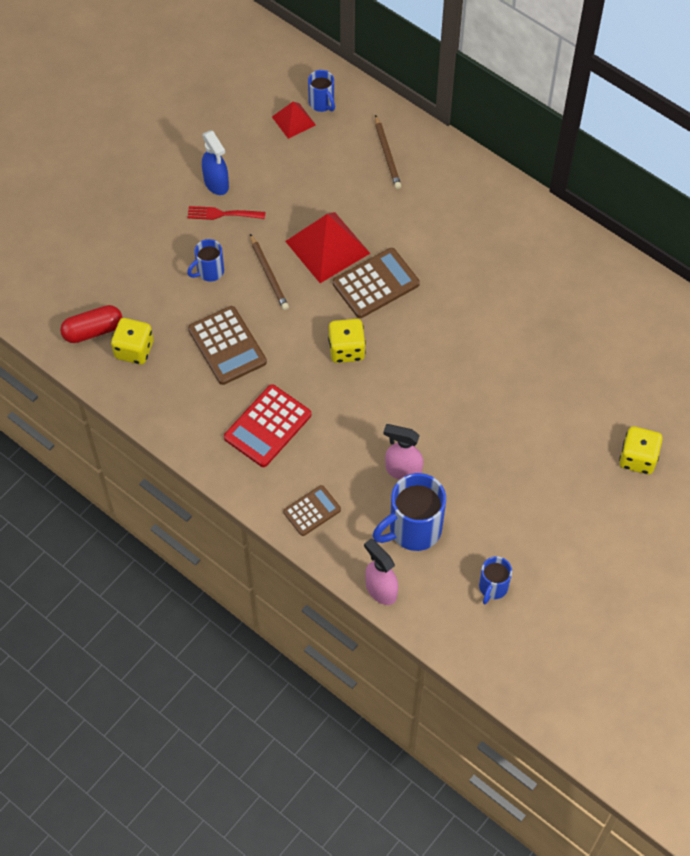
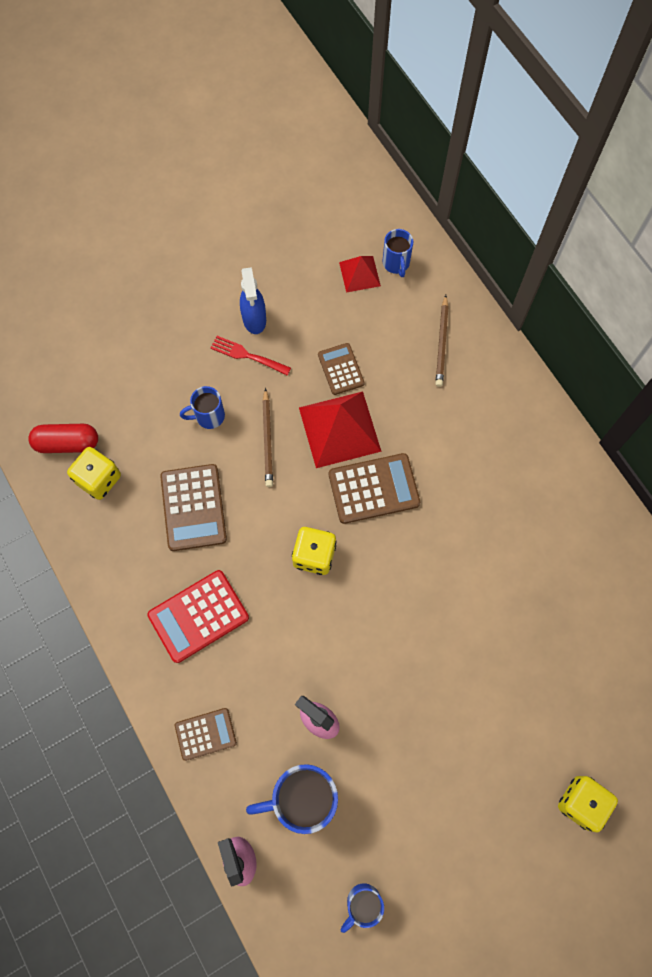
camera: 20 degrees right, 10 degrees up
none -> brown calculator [318,343,365,395]

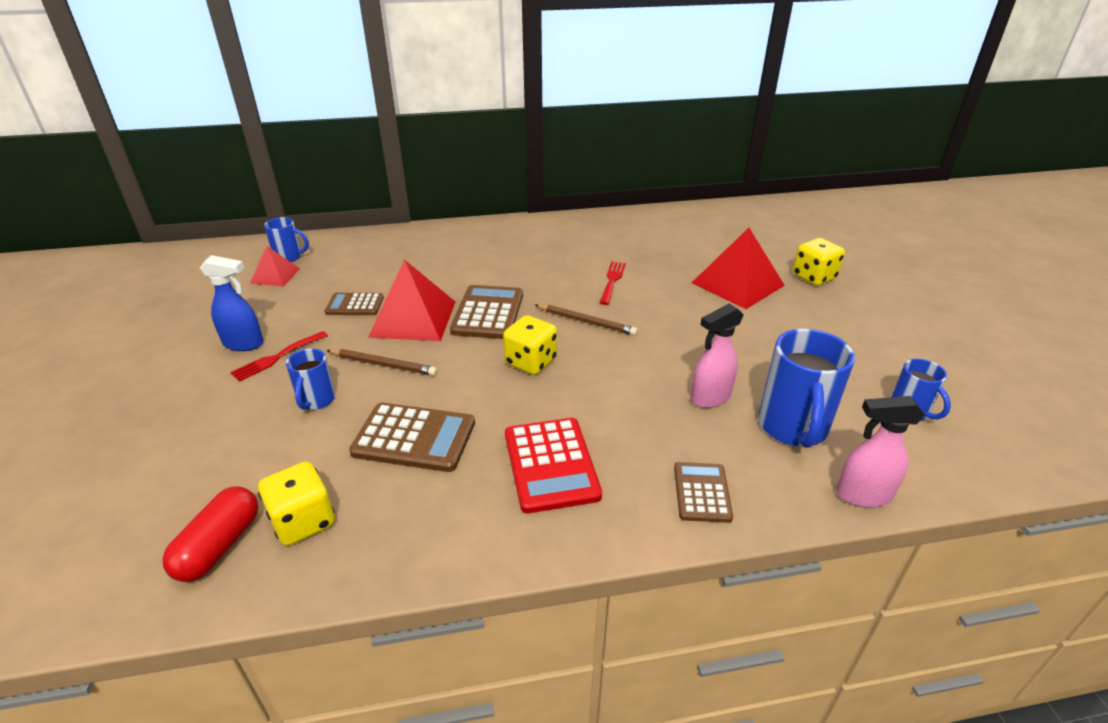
camera: 70 degrees left, 35 degrees down
brown pencil [436,295,449,387] -> brown pencil moved to [535,304,638,336]
none -> red fork [600,262,626,305]
none -> red pyramid [692,228,785,309]

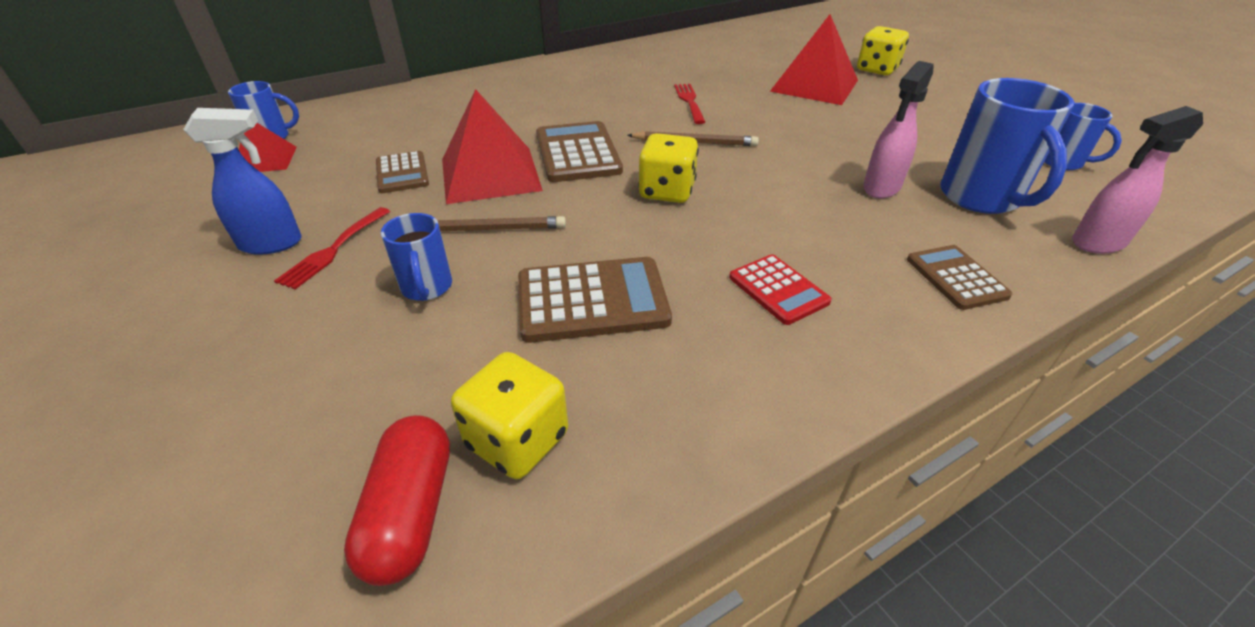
camera: 20 degrees left, 5 degrees up
brown calculator [325,293,384,315] -> brown calculator turned 90 degrees counterclockwise [376,151,429,193]
red calculator [505,418,602,513] -> red calculator [729,254,832,325], size x0.62

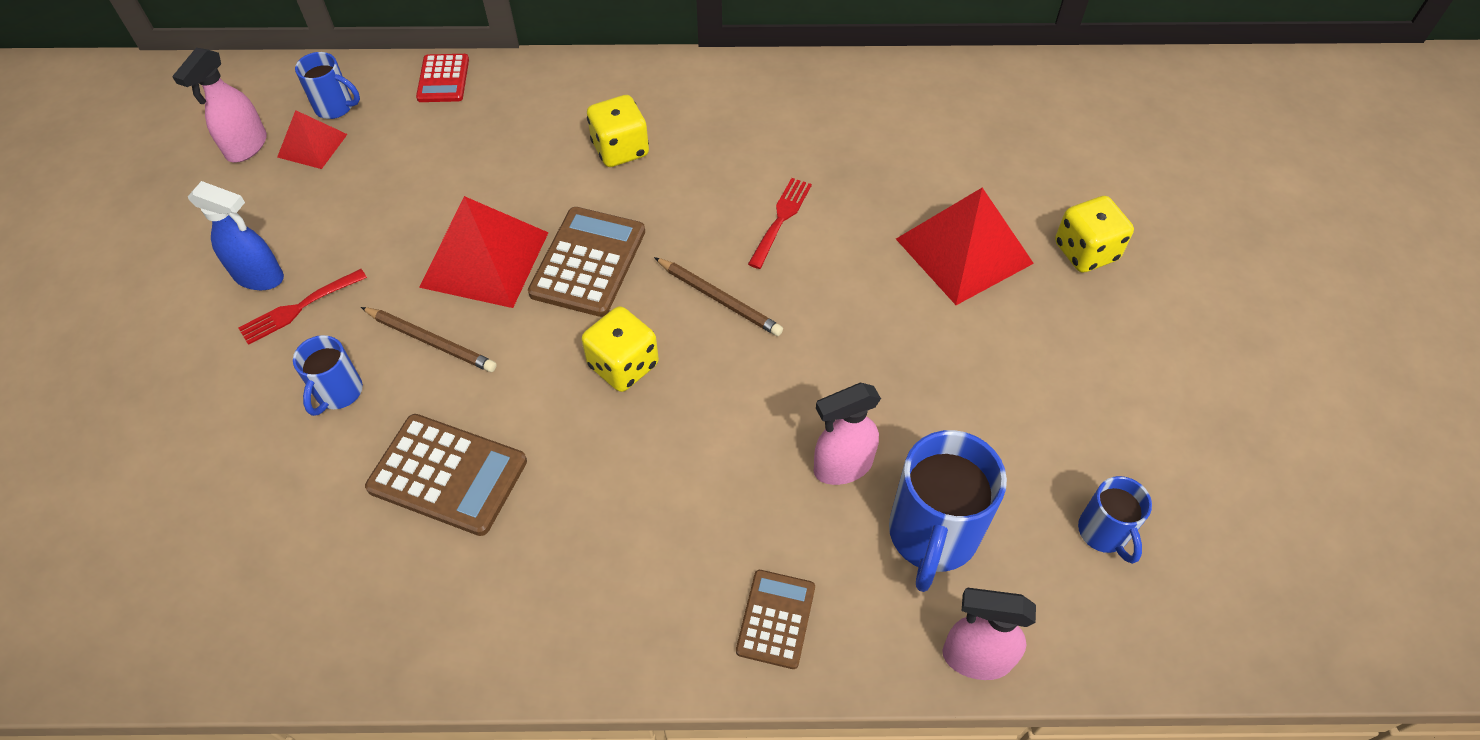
camera: 30 degrees right, 15 degrees up
red capsule [344,415,450,586] -> none
brown calculator [376,151,429,193] -> none
yellow dice [451,352,568,479] -> yellow dice moved to [587,95,649,167]
red calculator [729,254,832,325] -> red calculator moved to [416,54,469,102]
none -> pink spray bottle [172,48,267,162]

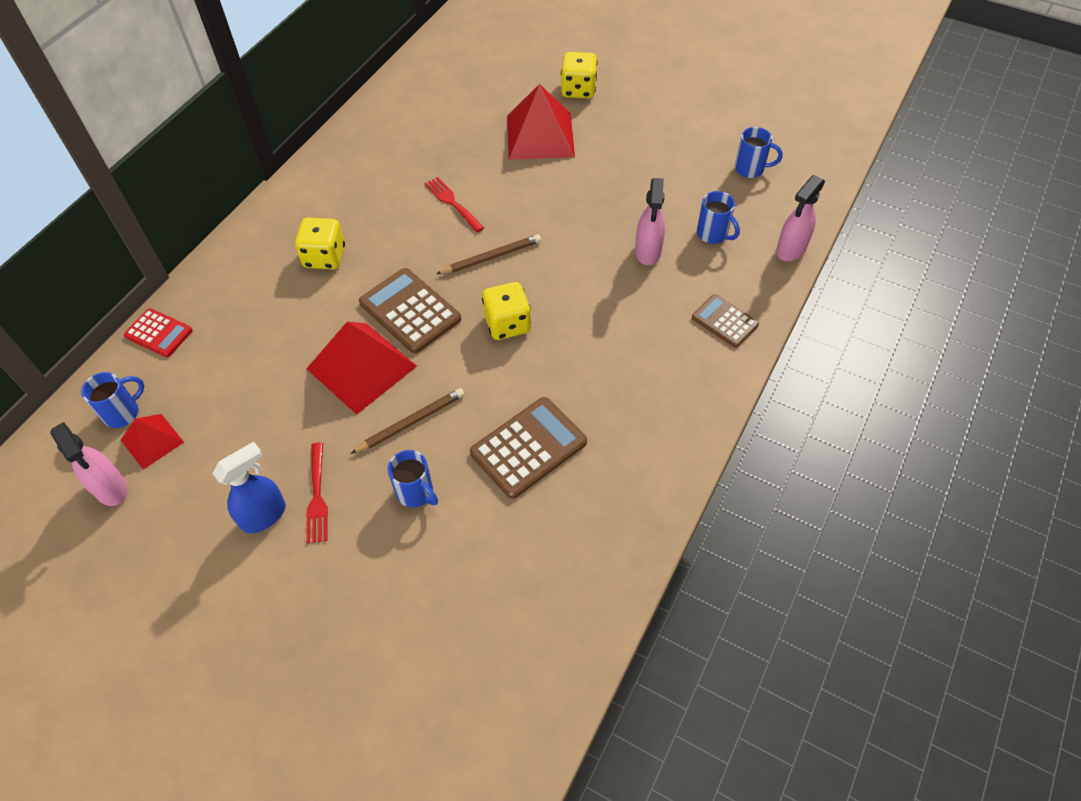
camera: 60 degrees left, 0 degrees up
blue mug [889,430,1007,592] -> blue mug [697,191,740,244], size x0.56

